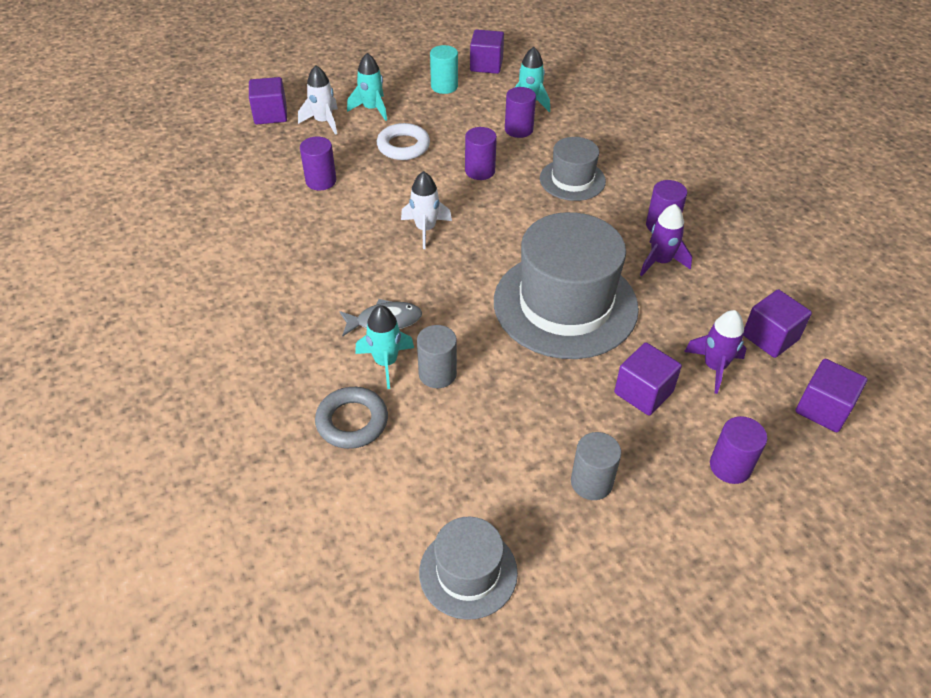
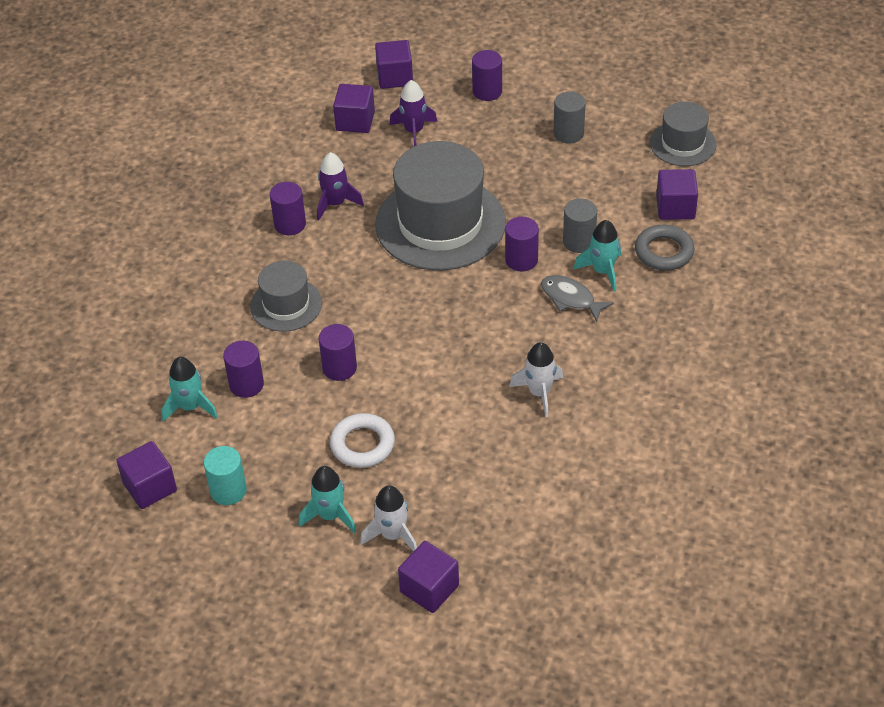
camera: 130 degrees left, 0 degrees up
purple cylinder [300,137,336,190] -> purple cylinder moved to [505,217,539,271]
white rocket [401,171,452,249] -> white rocket moved to [509,342,563,417]
purple cube [614,342,682,416] -> purple cube moved to [656,169,698,220]

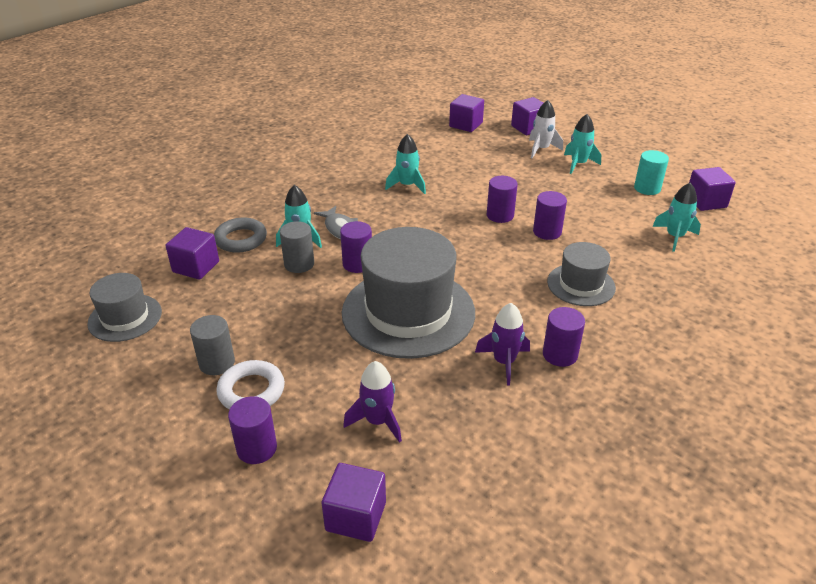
camera: 160 degrees left, 10 degrees down
purple cylinder [223,341,264,398] -> purple cylinder moved to [487,176,518,223]
white ring [330,413,395,468] -> white ring moved to [216,360,285,410]
purple cube [333,84,375,133] -> purple cube moved to [449,94,484,132]
white rocket [509,342,563,417] -> turquoise rocket [385,134,426,194]

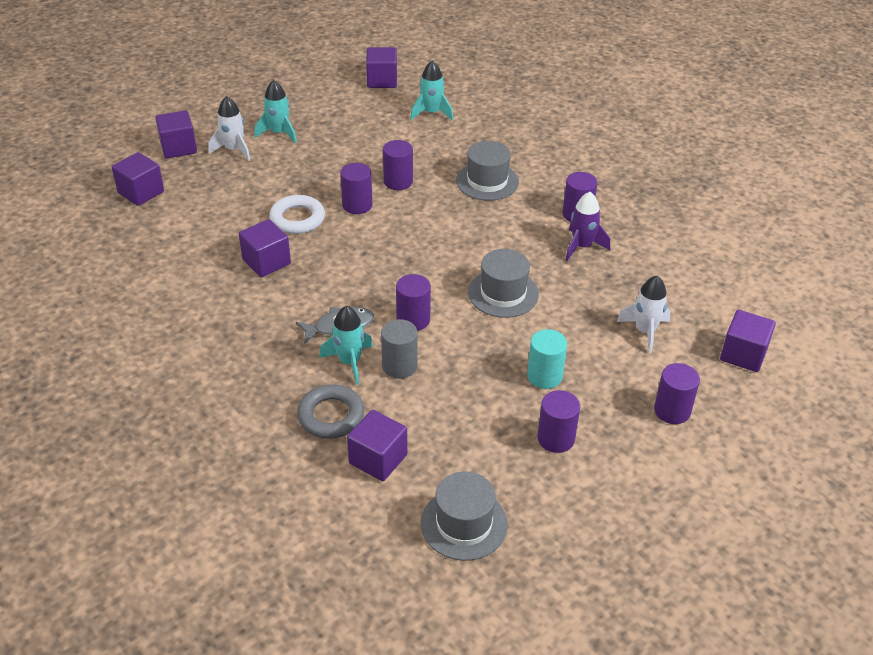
camera: 80 degrees left, 5 degrees up
grey cylinder [190,315,235,375] -> purple cylinder [538,390,580,453]
white ring [216,360,285,410] -> white ring moved to [269,195,325,234]
grey hat [342,227,475,359] -> grey hat [468,249,539,318], size x0.53
purple rocket [343,361,402,443] -> white rocket [617,276,671,353]
turquoise rocket [385,134,426,194] -> purple cube [239,219,291,277]
turquoise cylinder [634,150,669,195] -> turquoise cylinder moved to [527,329,567,389]

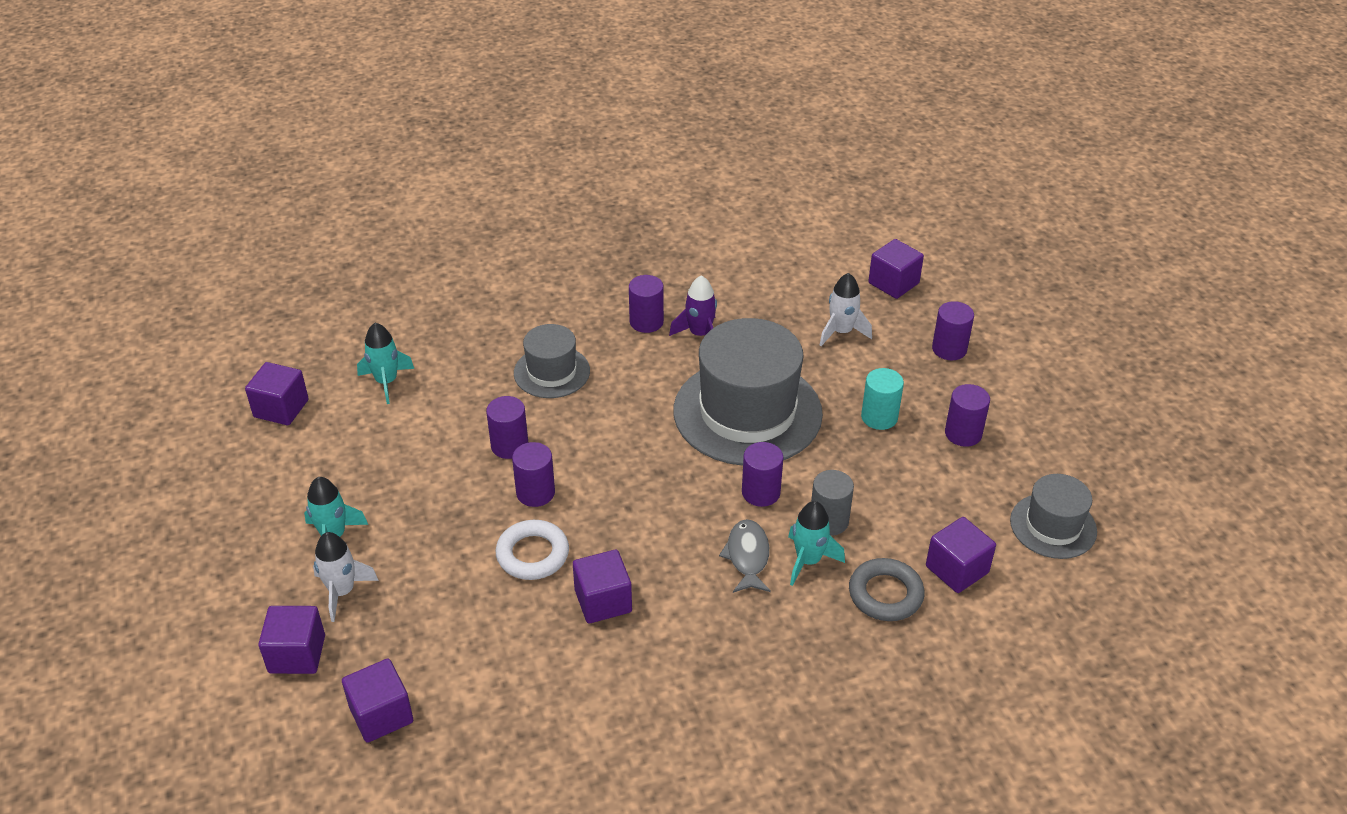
camera: 70 degrees left, 0 degrees up
grey hat [468,249,539,318] -> grey hat [673,318,823,466], size x1.89

